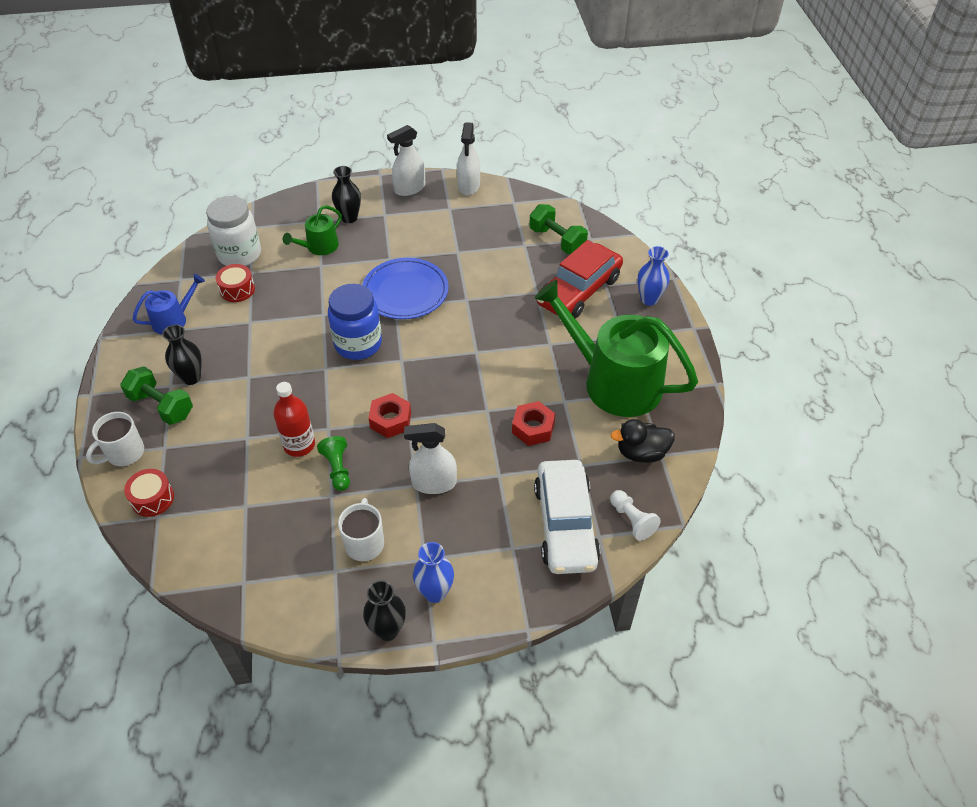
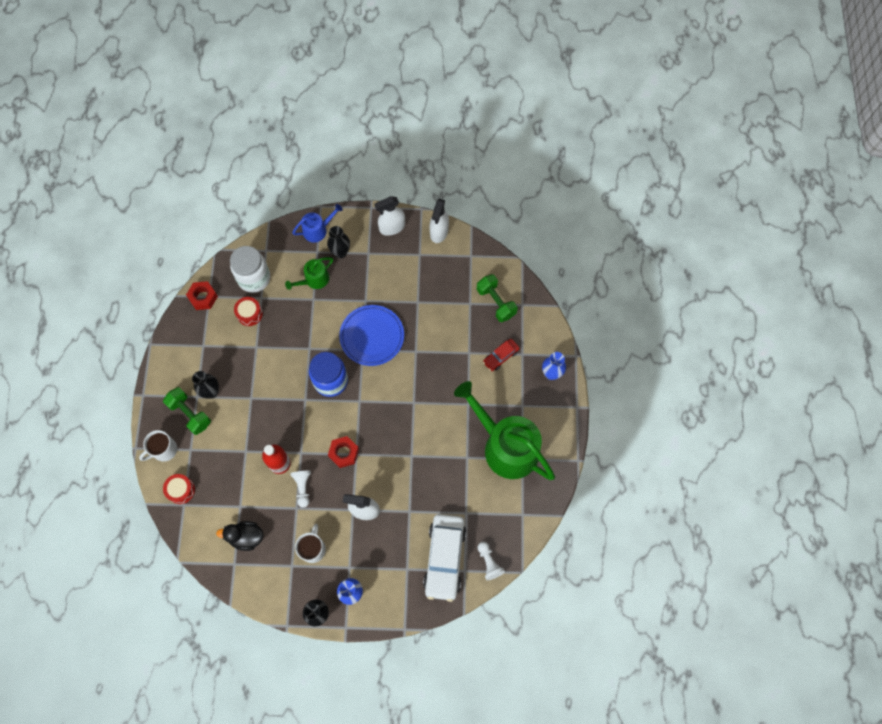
camera: 10 degrees right, 20 degrees up
blue watering can [133,274,205,334] -> blue watering can moved to [292,204,343,243]
green pawn [317,436,350,491] -> white pawn [290,470,311,508]
red nut [512,401,556,446] -> red nut moved to [186,281,218,310]
red car [536,240,623,318] -> red car [483,339,520,371], size x0.50
black duck [611,419,675,463] -> black duck moved to [216,521,264,551]

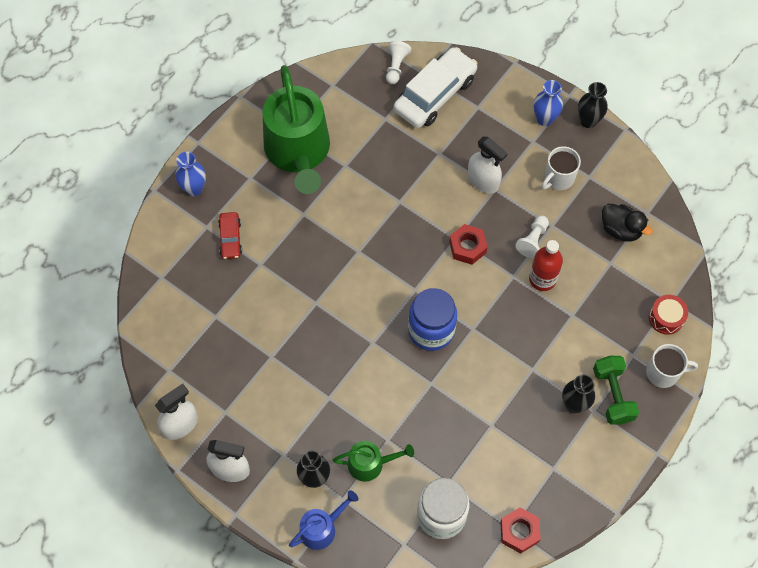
camera: 145 degrees left, 5 degrees down
red drum [234,297,263,326] -> none
blue watering can [292,204,343,243] -> blue watering can turned 135 degrees clockwise [289,490,359,550]
blue plate [339,305,404,366] -> none
green dumbbell [477,274,518,322] -> none
red car [483,339,520,371] -> red car turned 90 degrees clockwise [218,212,242,259]

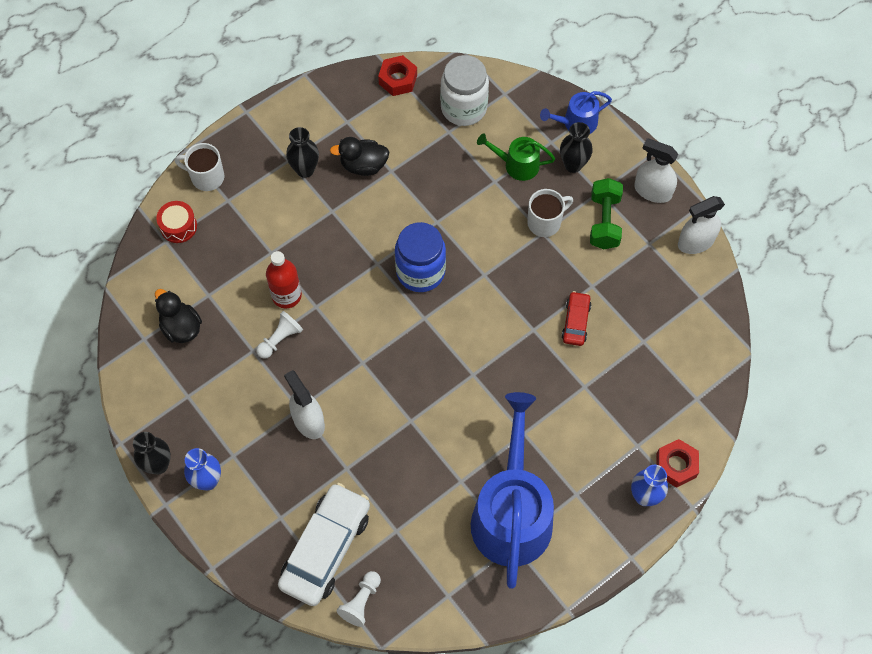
camera: 165 degrees left, 0 degrees up
red car [218,212,242,259] -> red car moved to [561,291,591,346]
green watering can [262,65,330,194] -> blue watering can [471,392,554,589]
white car [394,47,478,128] -> white car turned 150 degrees clockwise [278,483,370,606]
red nut [449,224,488,265] -> red nut moved to [657,439,699,488]
white mug [541,146,581,190] -> white mug moved to [527,189,573,237]
green dumbbell [593,356,639,425] -> green dumbbell moved to [590,178,623,249]
none -> black duck [330,137,390,176]

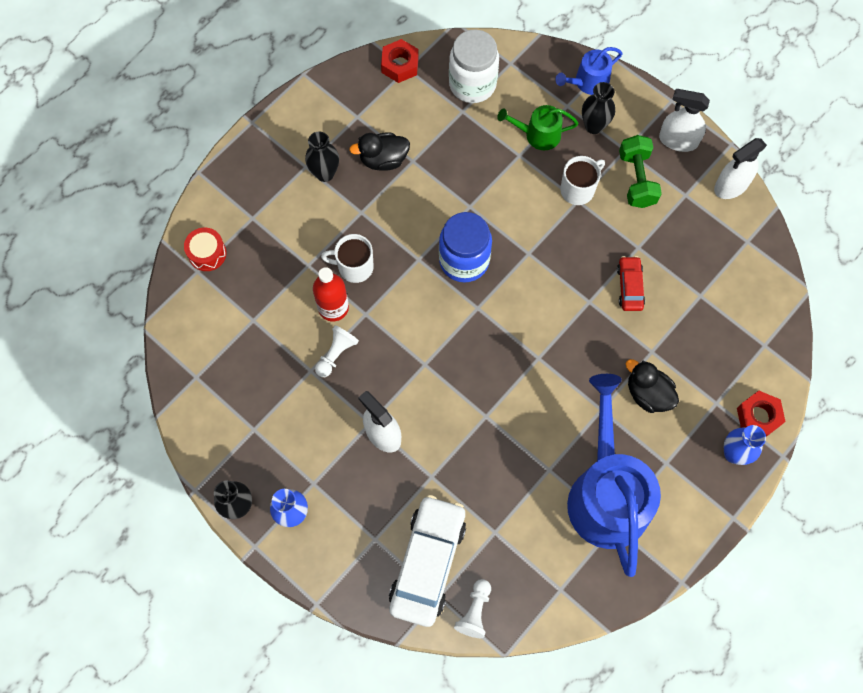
camera: 10 degrees left, 5 degrees up
black duck [155,289,202,343] -> black duck moved to [626,359,679,413]
white mug [175,143,224,191] -> white mug moved to [321,234,374,283]

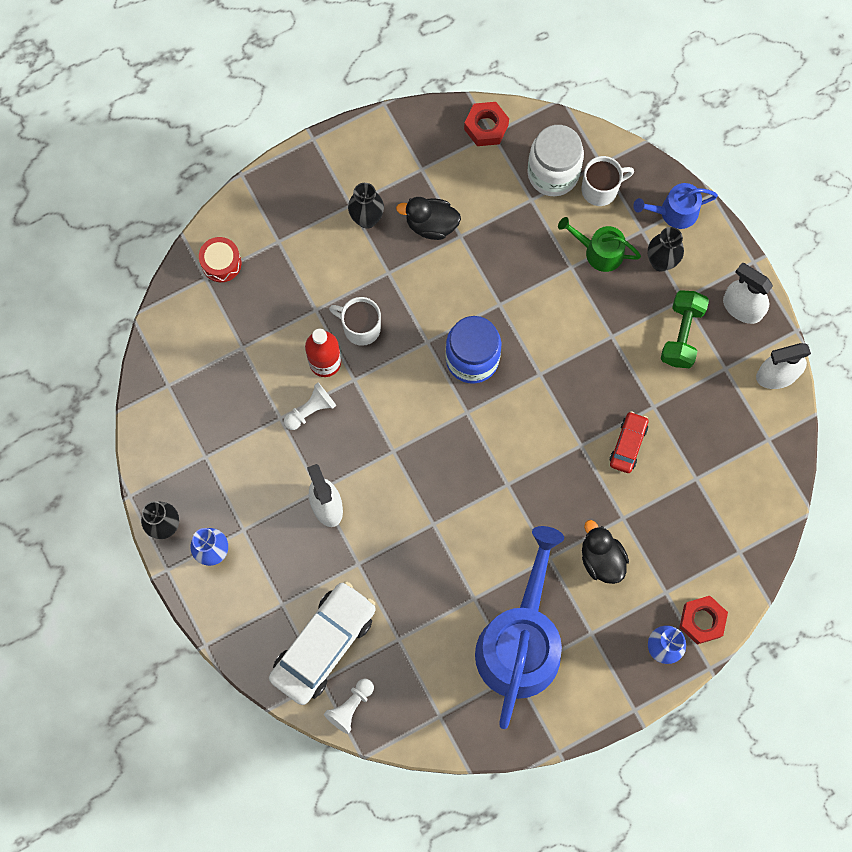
camera: 20 degrees right, 5 degrees up
white mug [560,156,605,205] -> white mug moved to [581,156,634,206]

